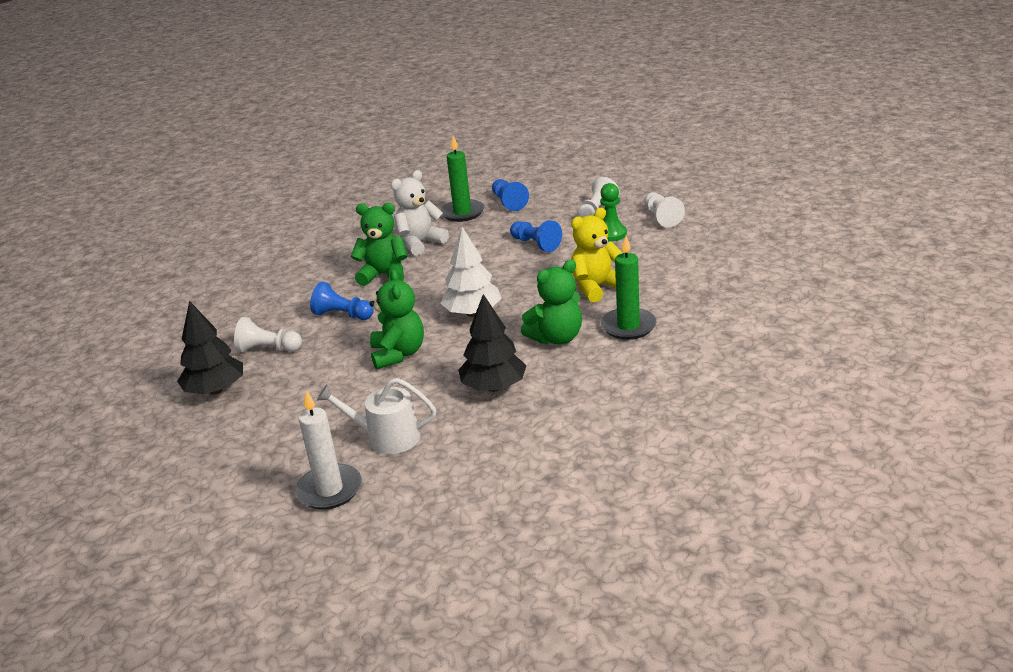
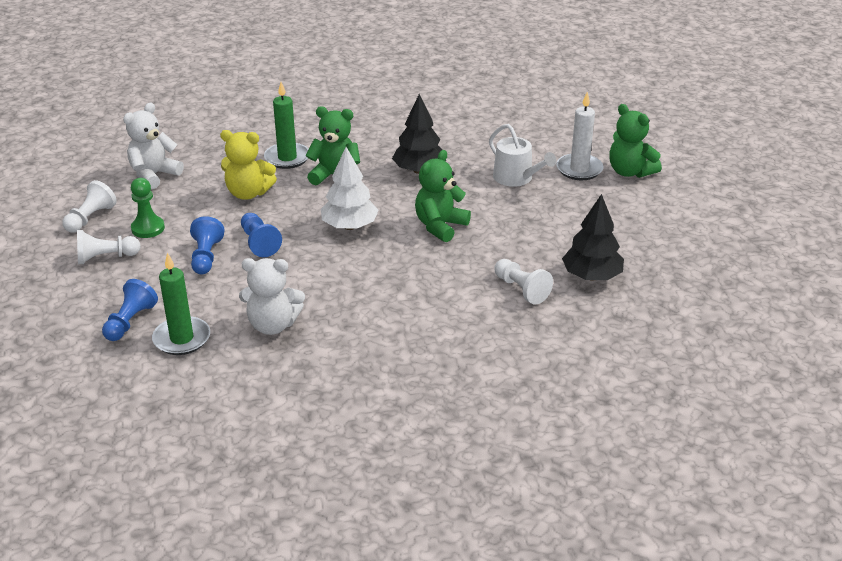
camera: 140 degrees left, 5 degrees up
blue pawn [310,282,374,320] -> blue pawn moved to [241,213,282,257]
green teddy bear [351,203,408,286] -> green teddy bear moved to [609,104,662,178]
none -> white teddy bear [123,103,184,189]

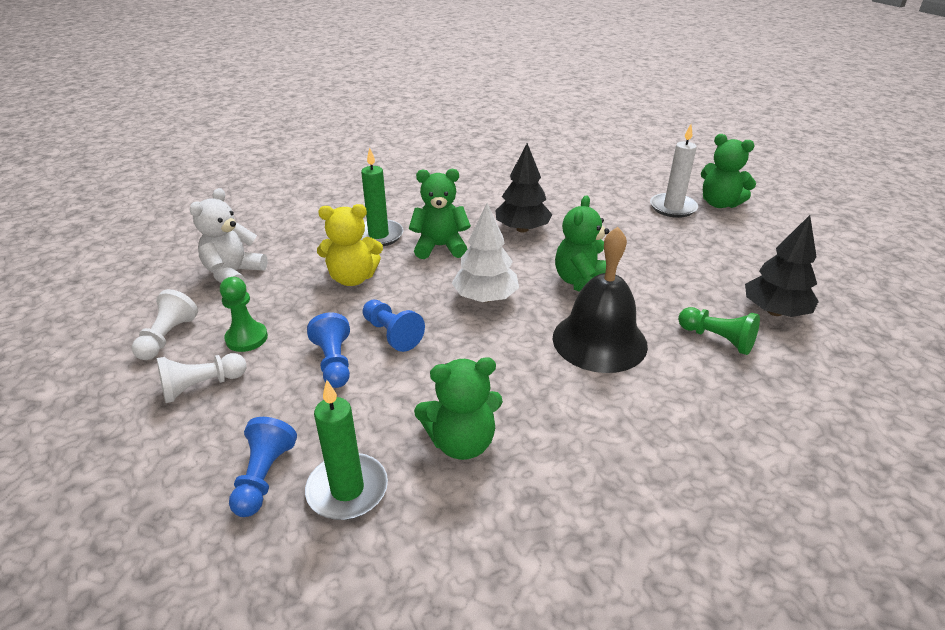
camera: 15 degrees left, 0 degrees up
white teddy bear [239,258,305,335] -> green teddy bear [414,357,503,460]
white watering can [489,124,556,187] -> none
white pawn [494,259,553,305] -> green pawn [678,307,760,355]
none -> black bell [553,227,648,373]

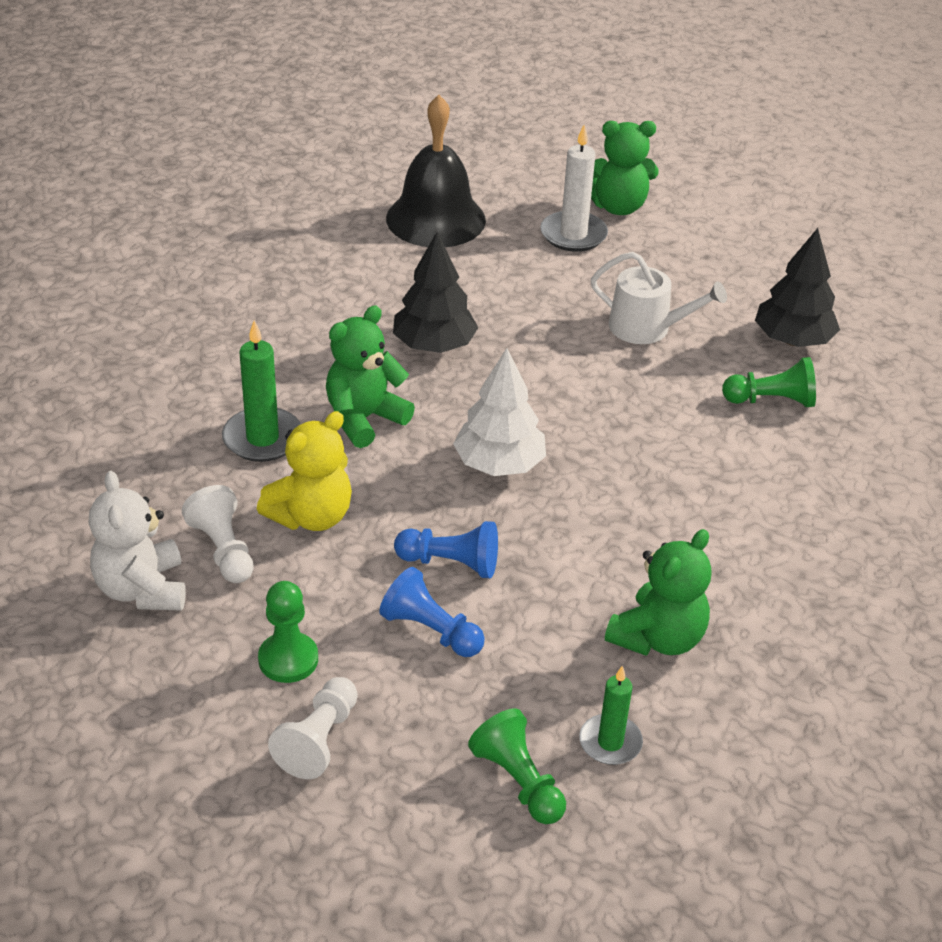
camera: 40 degrees left, 5 degrees up
white pawn [132,289,198,360] -> white pawn moved to [182,485,254,583]
blue pawn [229,417,297,517] -> green pawn [468,708,566,824]
green candle [305,380,388,520] -> green candle [579,666,643,765], size x0.66
black bell [553,227,648,373] -> black bell moved to [386,95,486,247]
green teddy bear [555,195,609,292] -> none
none -> white watering can [591,252,727,344]

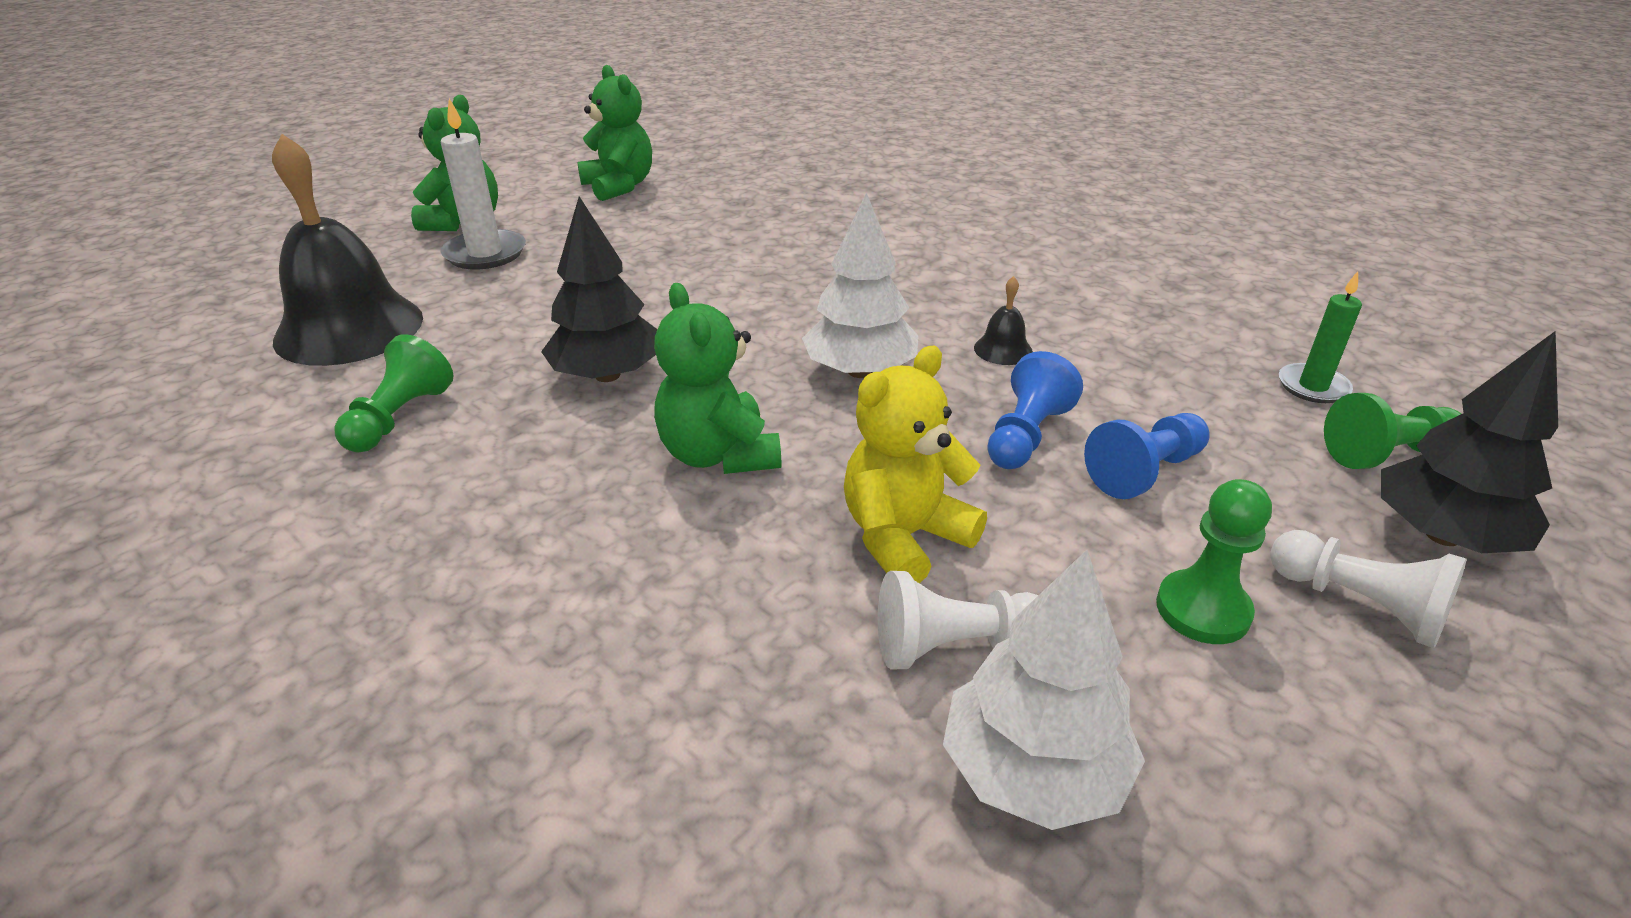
camera: 70 degrees left, 5 degrees down
white teddy bear [89,471,186,611] -> white tree [943,550,1145,830]
green candle [222,320,301,462] -> none
yellow teddy bear [257,411,352,531] -> yellow teddy bear turned 105 degrees counterclockwise [844,346,987,583]
white watering can [591,252,727,344] -> none
green teddy bear [605,529,711,656] -> green teddy bear moved to [578,65,652,201]
green pawn [722,357,816,407] -> green pawn moved to [334,334,453,452]
black tree [755,228,840,347] -> black tree moved to [1381,331,1558,553]
none -> black bell [974,276,1033,365]

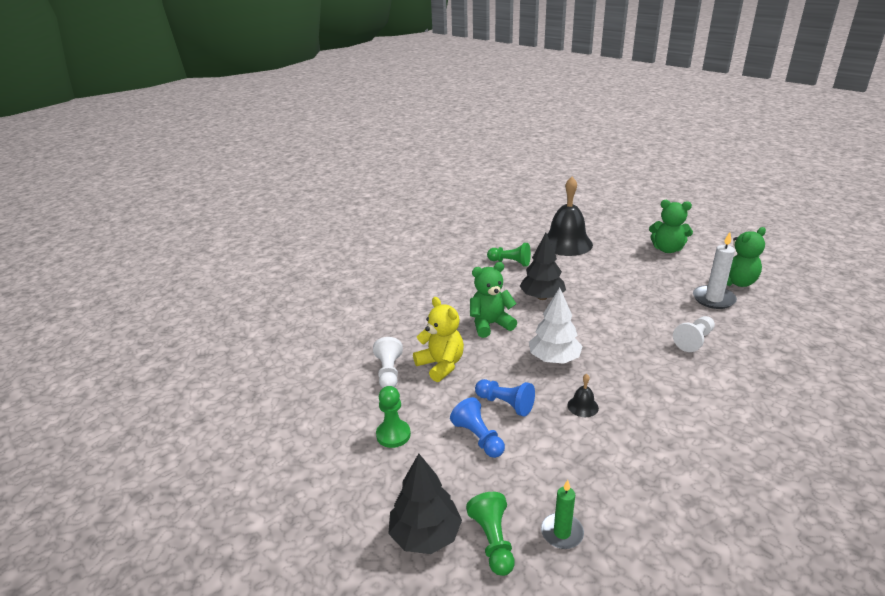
camera: 95 degrees right, 5 degrees down
white candle [441,98,526,269] -> white candle moved to [693,232,737,309]
white tree [943,550,1145,830] -> none
white pawn [1270,530,1467,648] -> white pawn moved to [673,316,715,352]

